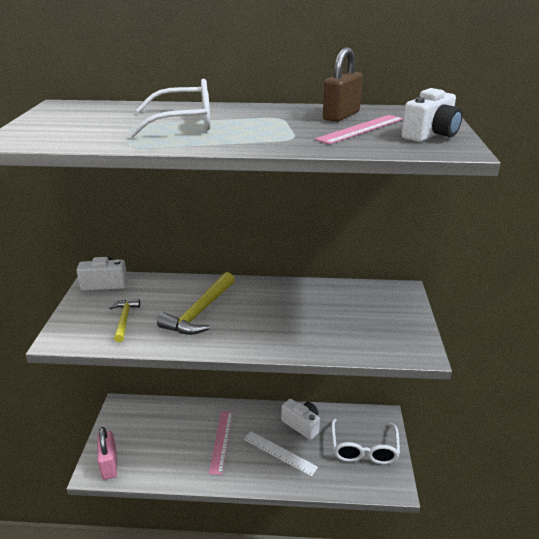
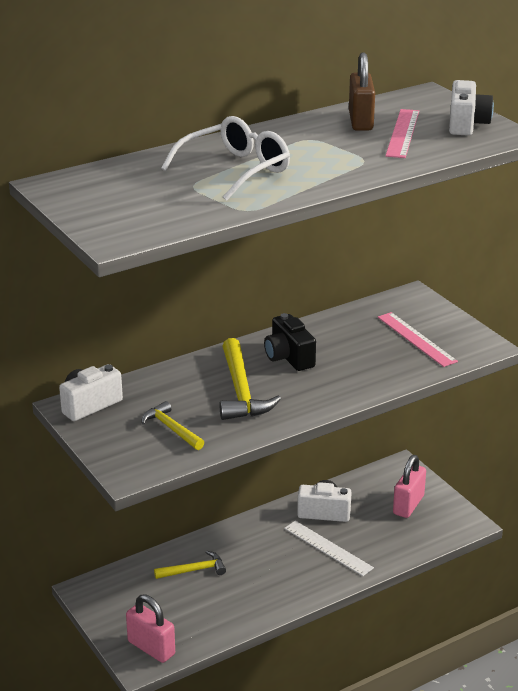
camera: 35 degrees left, 0 degrees up
pink ruler [209,411,233,475] -> pink ruler moved to [378,312,458,367]
white ruler [244,431,318,477] -> white ruler turned 45 degrees clockwise [284,521,374,576]
white glasses [331,419,400,464] -> pink padlock [393,455,426,518]
none -> yellow hammer [154,551,226,579]
none -> black camera [264,313,316,371]

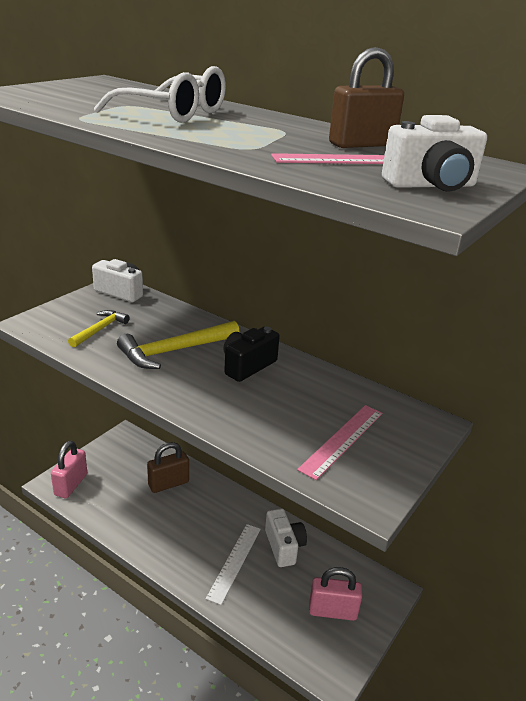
camera: 65 degrees right, 0 degrees up
yellow hammer [154,551,226,579] -> brown padlock [147,442,189,493]

